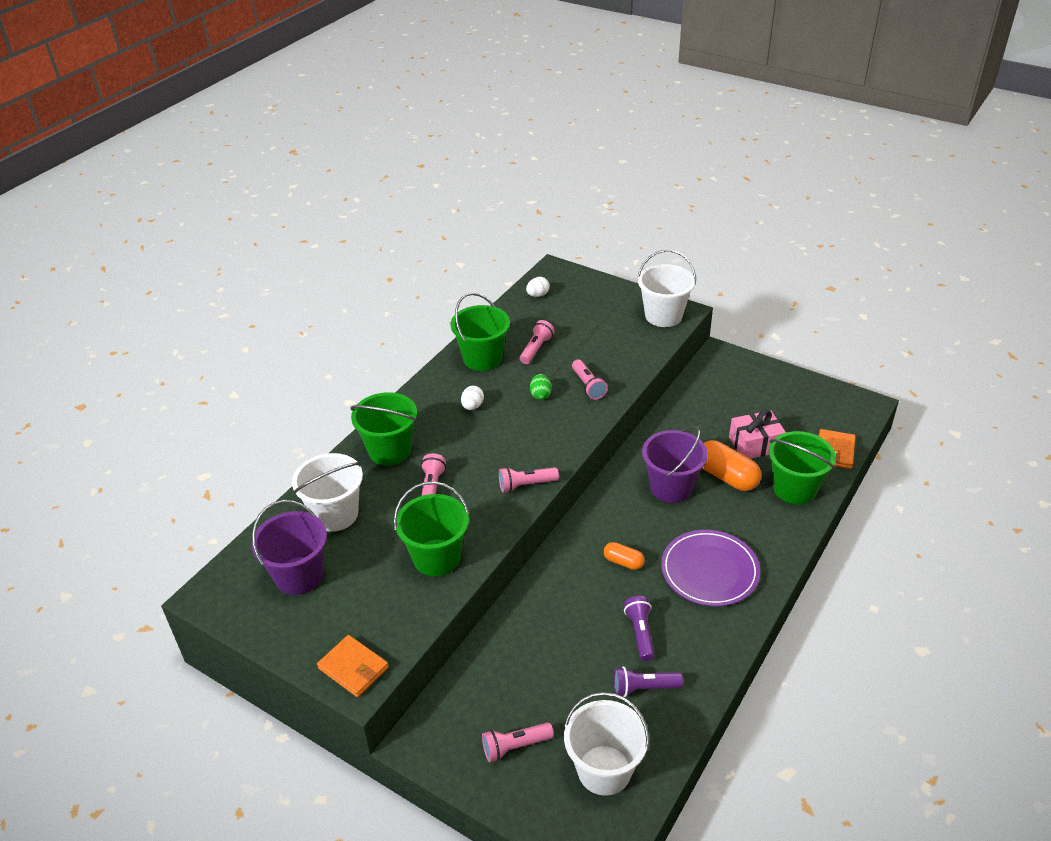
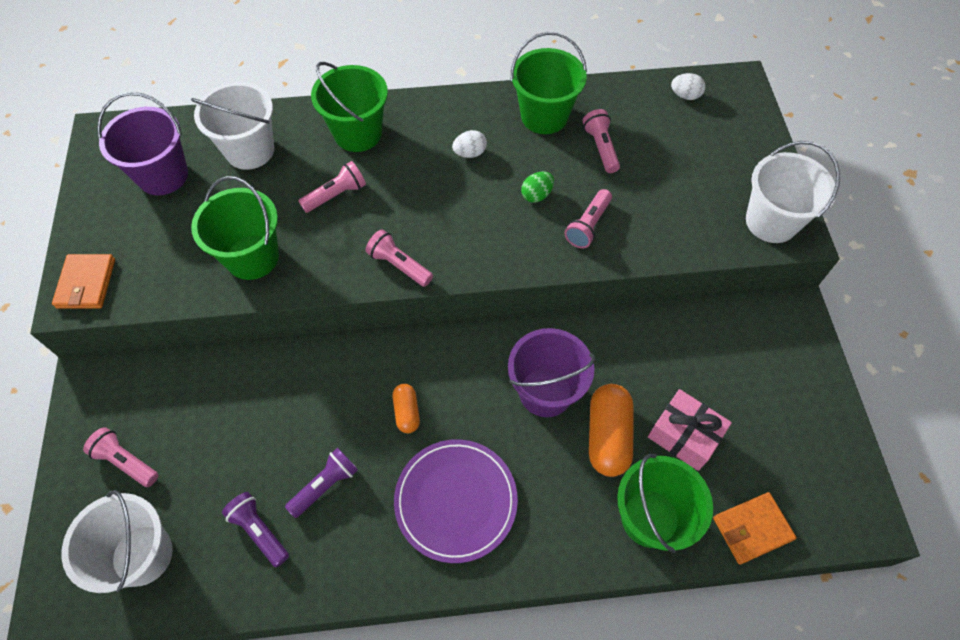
camera: 50 degrees right, 20 degrees up
pink flashlight [520,320,555,364] -> pink flashlight turned 90 degrees counterclockwise [582,109,620,173]

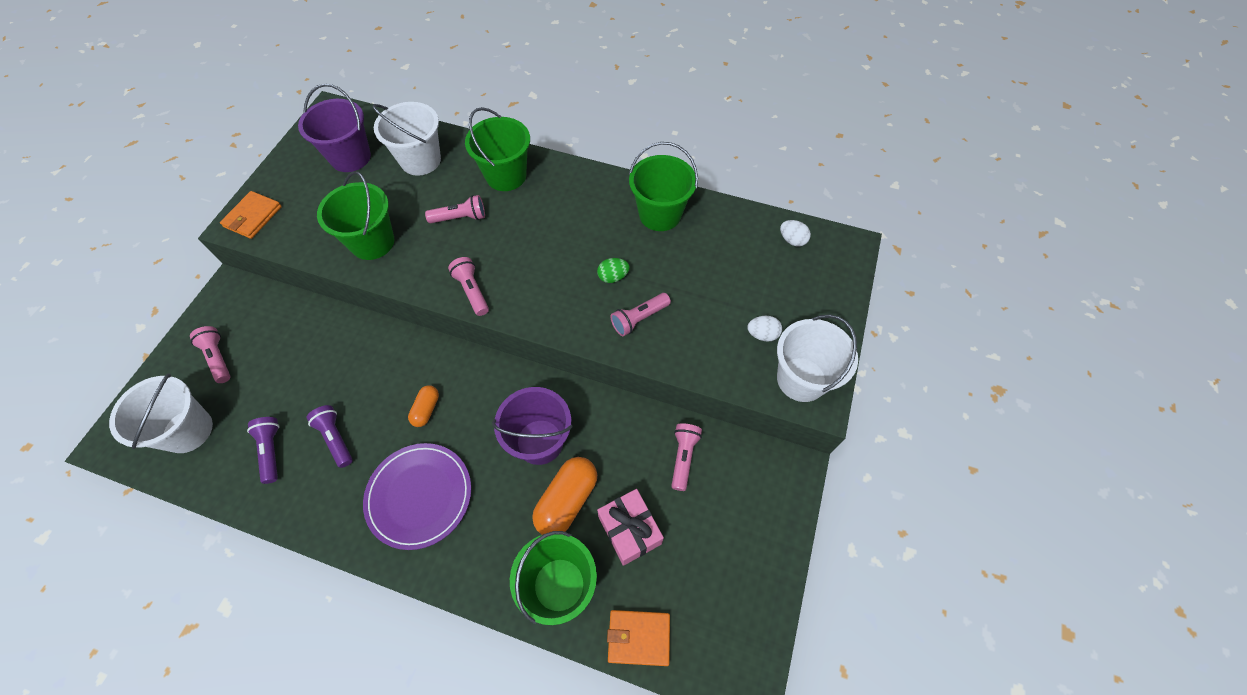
camera: 25 degrees right, 0 degrees up
purple flashlight [285,448,358,518] -> purple flashlight turned 105 degrees counterclockwise [307,405,353,468]
white egg [452,130,487,158] -> white egg moved to [747,316,782,342]
pink flashlight [582,109,620,173] -> pink flashlight moved to [671,423,702,491]

